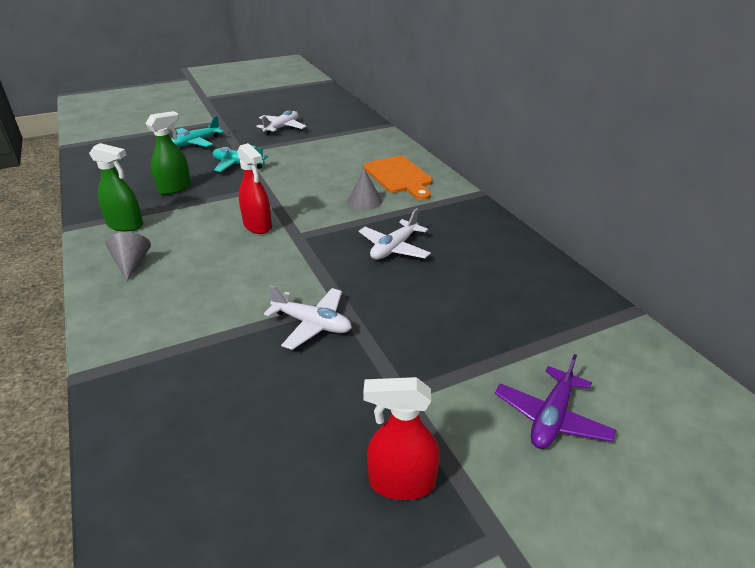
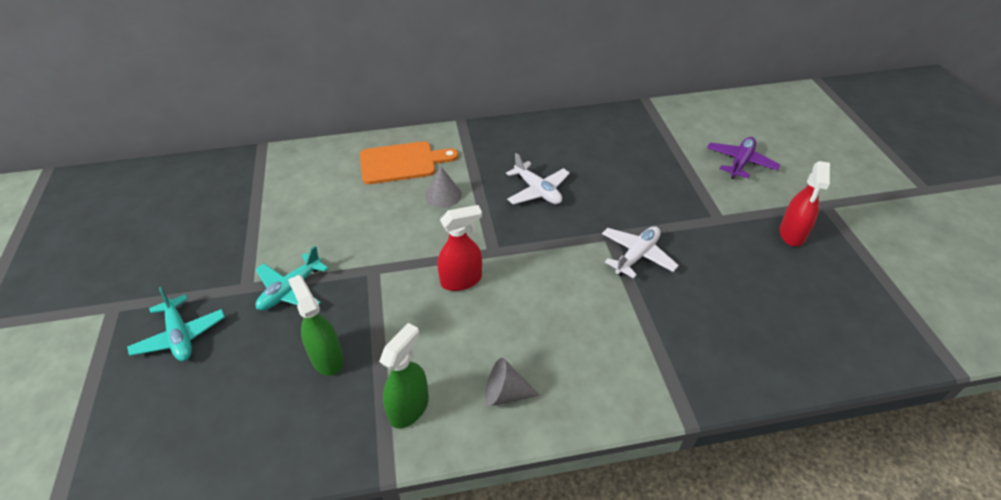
camera: 75 degrees left, 10 degrees up
white plane [256,110,307,136] -> none
purple plane [495,354,616,449] -> purple plane turned 105 degrees counterclockwise [707,137,780,179]

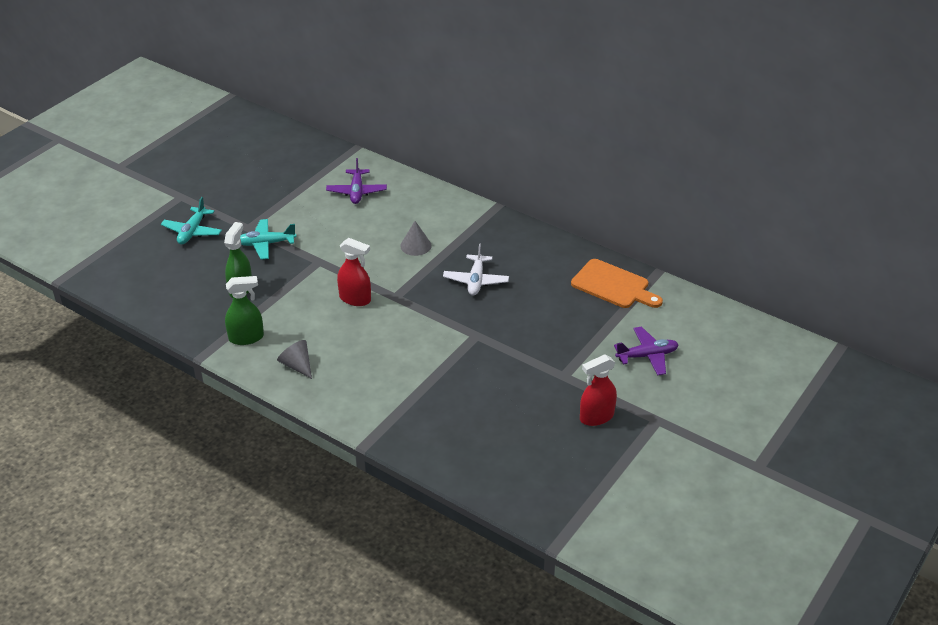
camera: 45 degrees right, 5 degrees down
orange cutting board [360,141,459,184] -> orange cutting board moved to [571,259,663,308]
white plane [602,226,679,279] -> none
none -> purple plane [326,158,387,204]

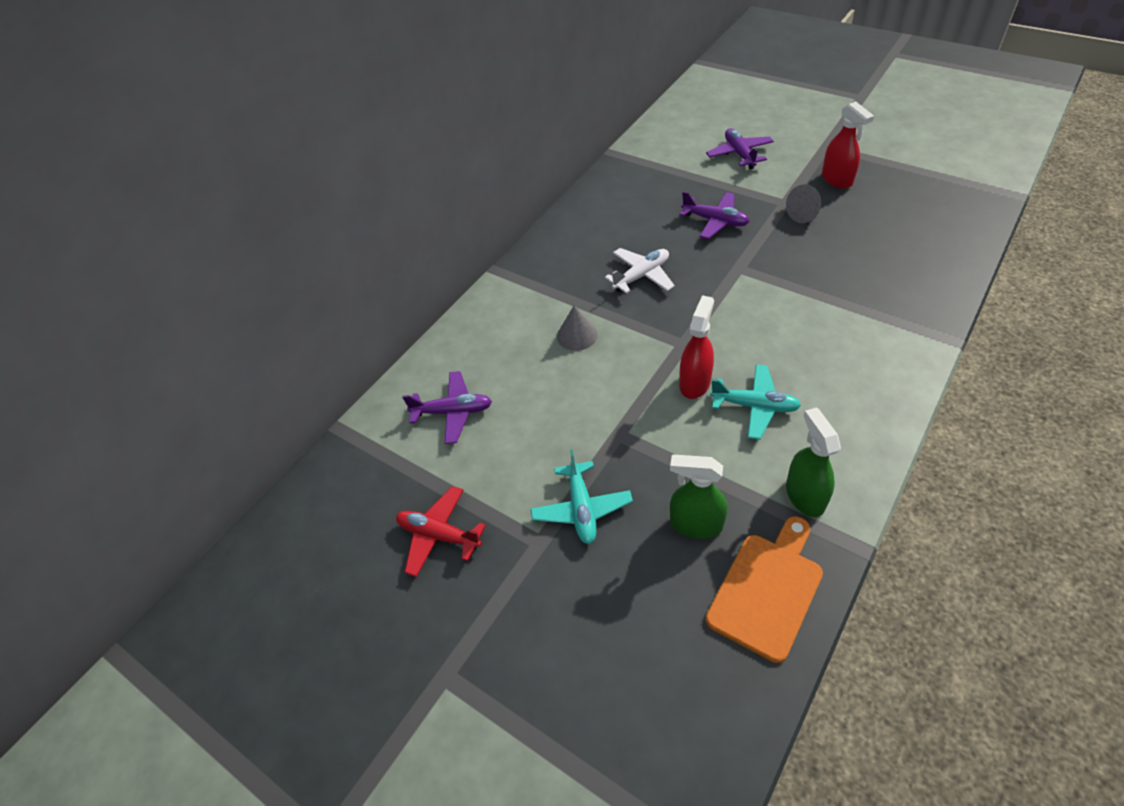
camera: 85 degrees left, 10 degrees up
turquoise plane [161,197,222,244] -> turquoise plane moved to [710,364,801,440]
grey cone [277,340,312,379] -> grey cone moved to [786,184,821,223]
white plane [443,243,509,296] -> white plane turned 45 degrees counterclockwise [605,248,675,294]
orange cutting board [571,259,663,308] -> orange cutting board moved to [706,516,823,663]
none -> red plane [396,486,486,577]
none -> purple plane [679,191,750,239]

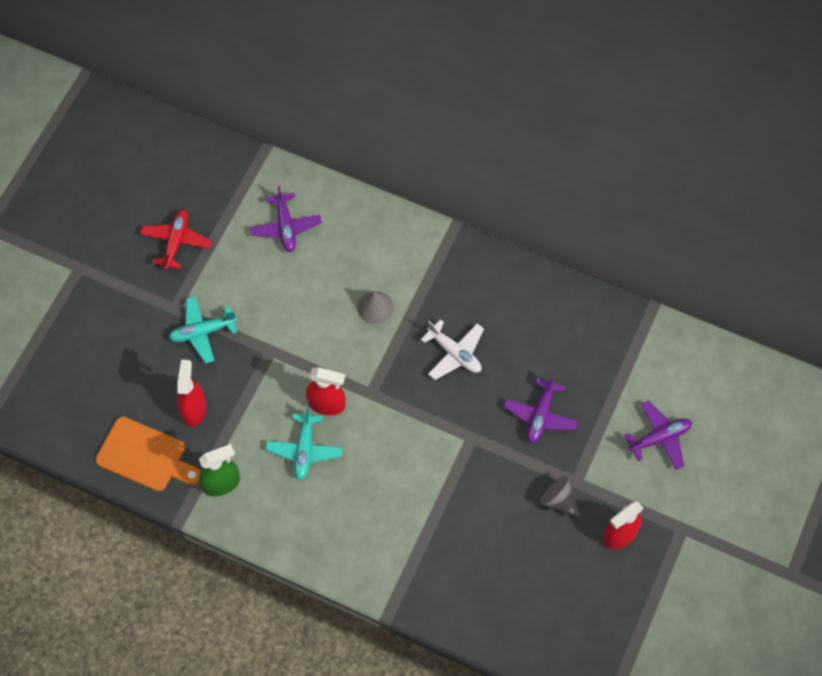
camera: 75 degrees right, 15 degrees up
green spray bottle [670,455,728,539] -> red spray bottle [177,360,206,427]

